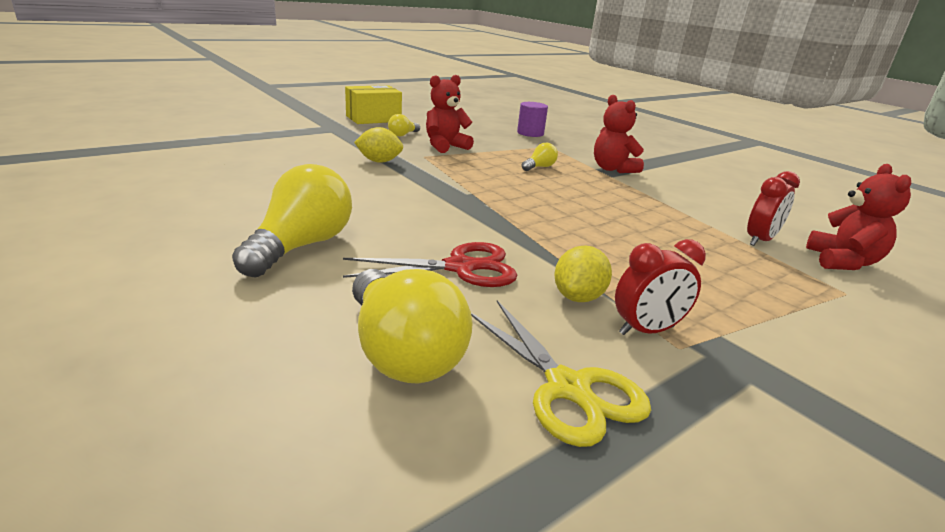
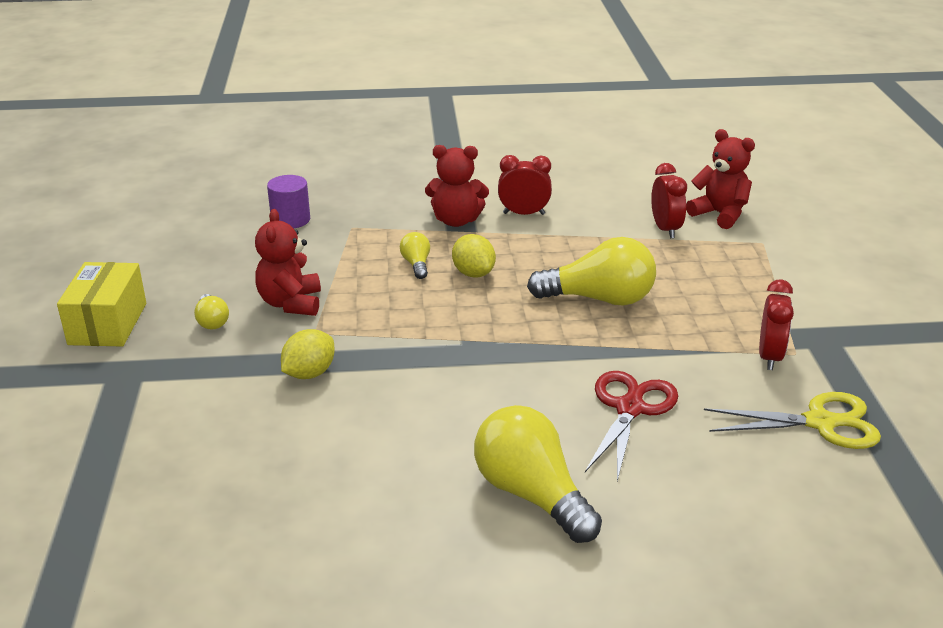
camera: 55 degrees left, 5 degrees up
yellow light bulb [352,269,473,383] -> yellow light bulb moved to [527,237,656,306]
yellow lemon [554,246,612,302] -> yellow lemon moved to [452,234,496,278]
none -> red clock [498,155,552,215]

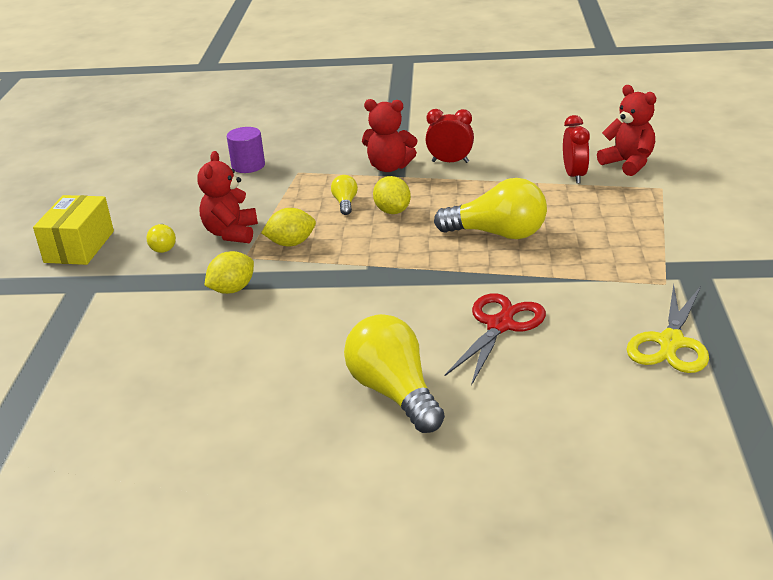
camera: 10 degrees right, 0 degrees up
yellow scissors [704,392,881,449] -> yellow scissors turned 105 degrees clockwise [626,284,709,373]
red clock [759,279,794,370] -> none
none -> yellow lemon [261,208,316,246]

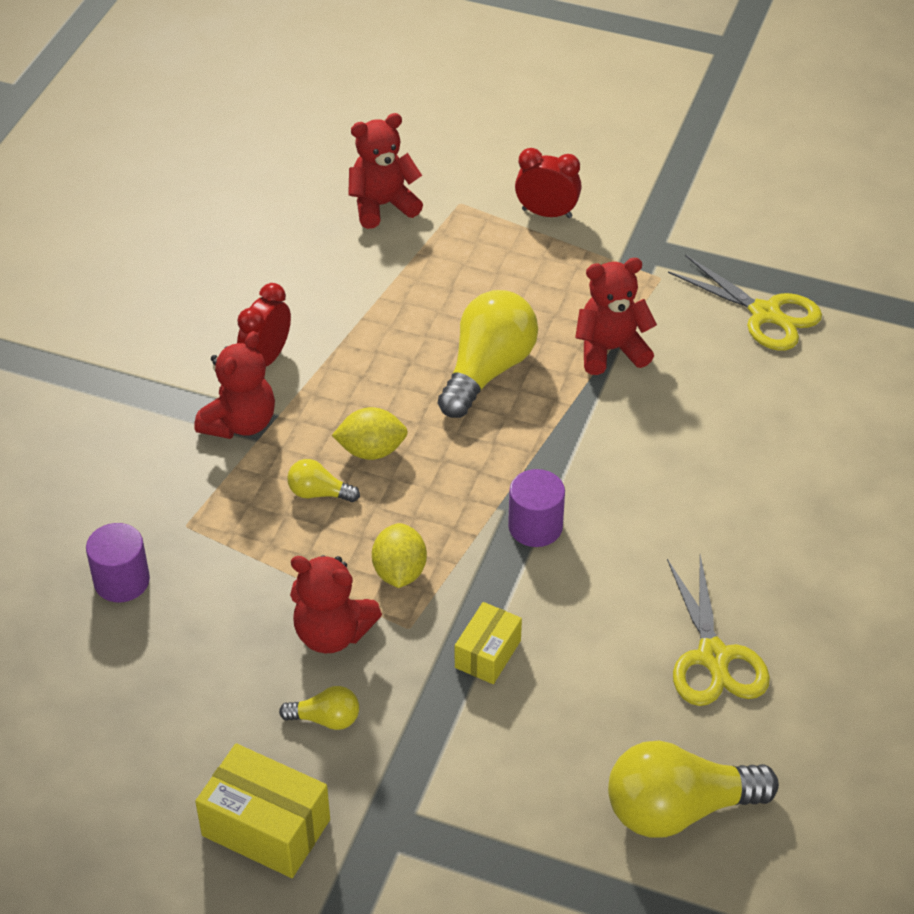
camera: 75 degrees left, 15 degrees up
yellow lemon [204,251,254,294] -> yellow box [455,602,522,684]
yellow light bulb [344,314,445,433] -> yellow light bulb moved to [608,741,779,837]
red scissors [445,293,546,386] -> none
red clock [563,115,590,184] -> red clock moved to [515,148,582,218]
none -> purple cylinder [508,469,565,547]
none -> red teddy bear [575,258,657,375]
none -> yellow scissors [667,555,770,706]

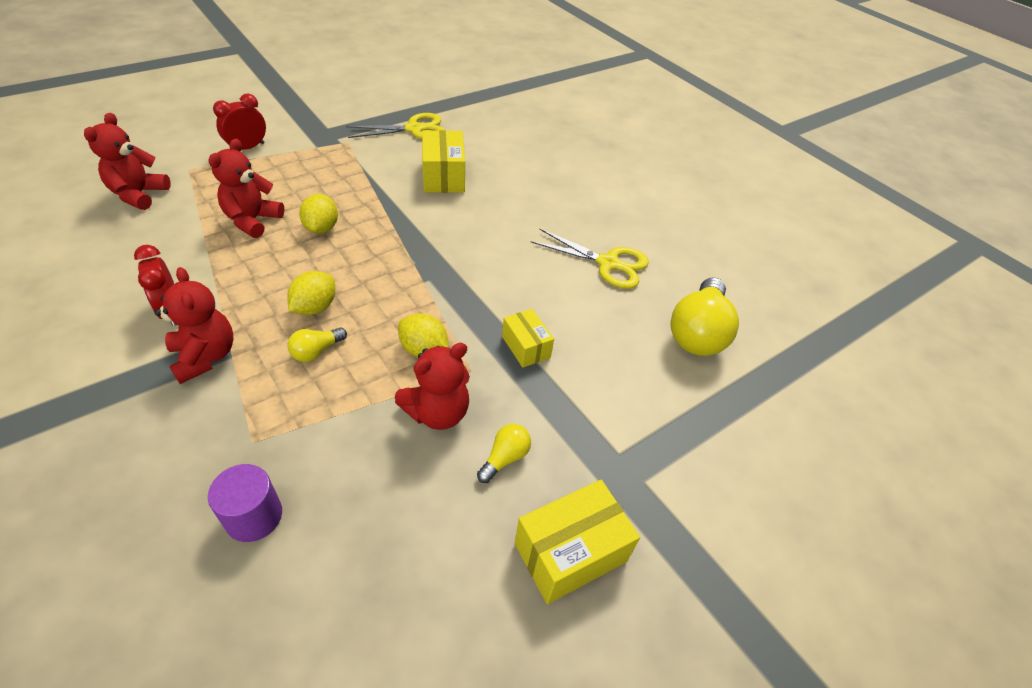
camera: 60 degrees left, 0 degrees up
yellow light bulb [438,290,538,418] -> yellow lemon [299,194,338,234]
purple cylinder [508,469,565,547] -> none
red teddy bear [575,258,657,375] -> red teddy bear moved to [209,139,284,238]
none -> yellow box [422,130,465,193]

